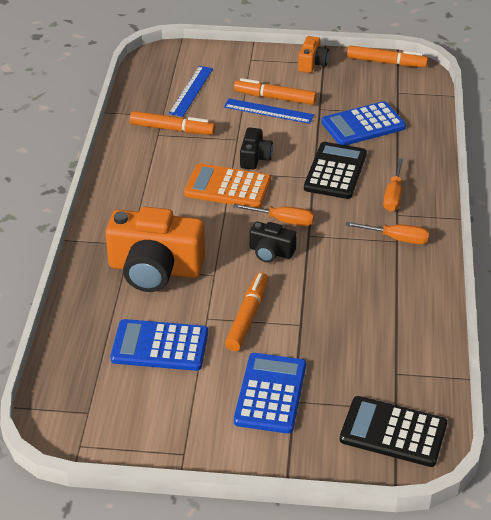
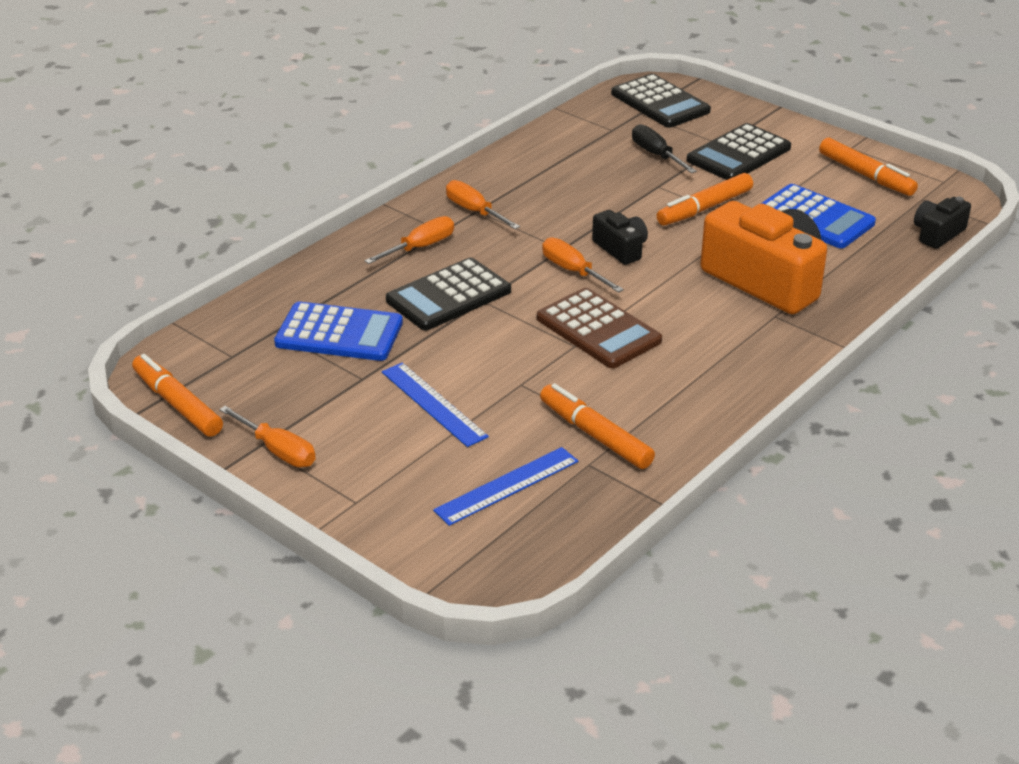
camera: 145 degrees left, 5 degrees down
orange calculator [184,163,271,208] -> brown calculator [537,288,662,368]
orange marker [234,78,317,105] -> orange marker moved to [819,138,918,196]
blue calculator [234,353,306,434] -> black calculator [687,123,791,180]
black camera [240,128,273,170] -> black camera moved to [914,197,971,249]
orange camera [298,36,329,73] -> orange screwdriver [219,406,316,467]
none -> black screwdriver [632,124,697,173]

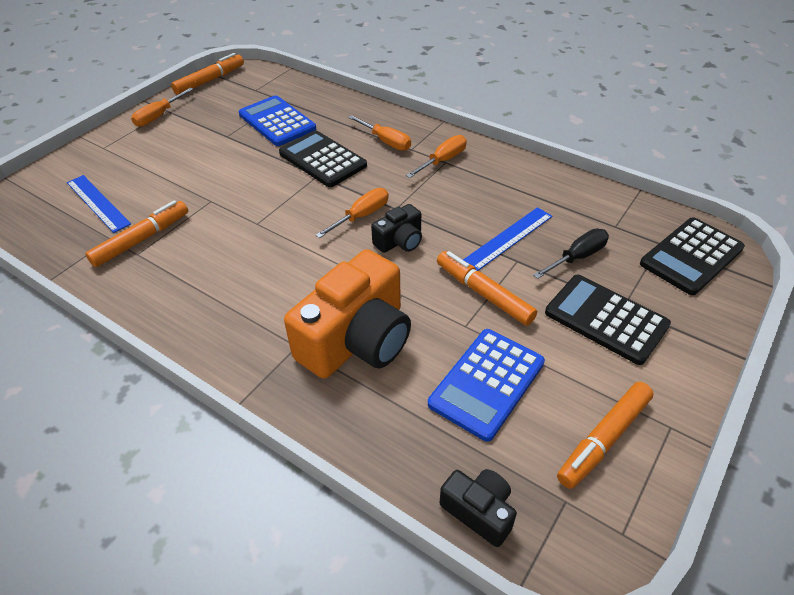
camera: 85 degrees right, 10 degrees up
blue calculator [274,302,403,361] -> blue calculator turned 135 degrees clockwise [239,95,316,146]
blue ruler [382,363,489,447] -> blue ruler moved to [463,207,552,271]
brown calculator [537,288,662,368] -> none

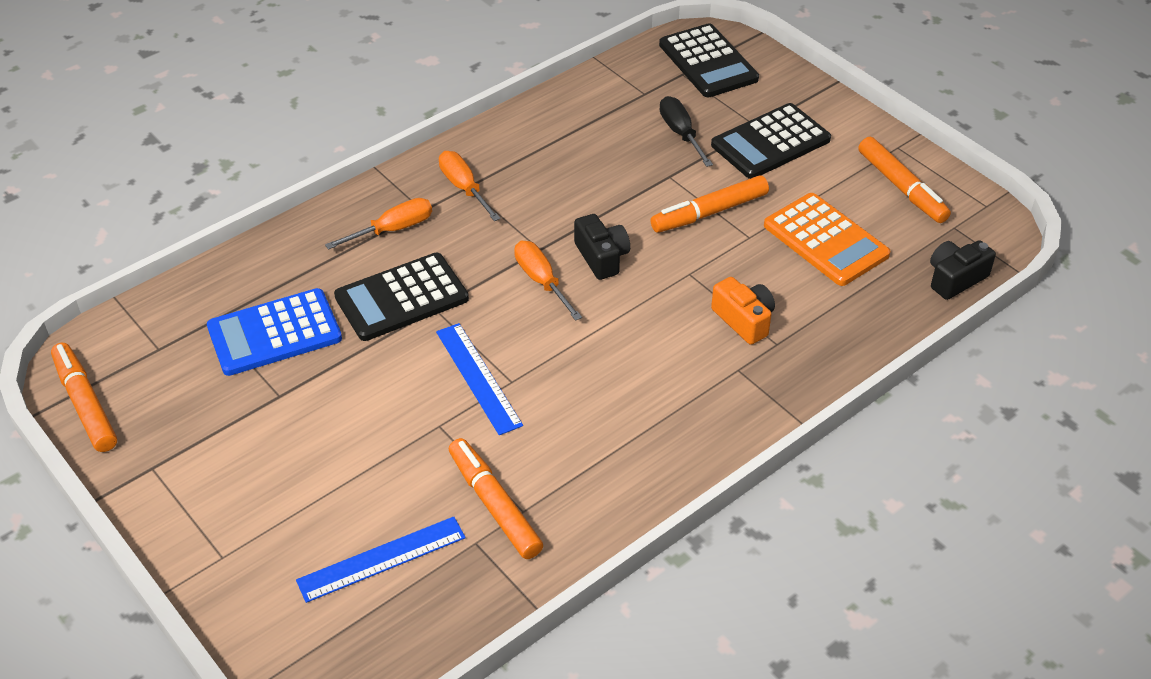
camera: 75 degrees left, 0 degrees up
orange screwdriver [131,88,193,127] -> none
orange camera [284,249,411,379] -> orange camera [711,277,775,345], size x0.49
blue calculator [428,329,545,442] -> orange calculator [764,193,890,286]
blue ruler [463,207,552,271] -> blue ruler moved to [436,323,523,435]

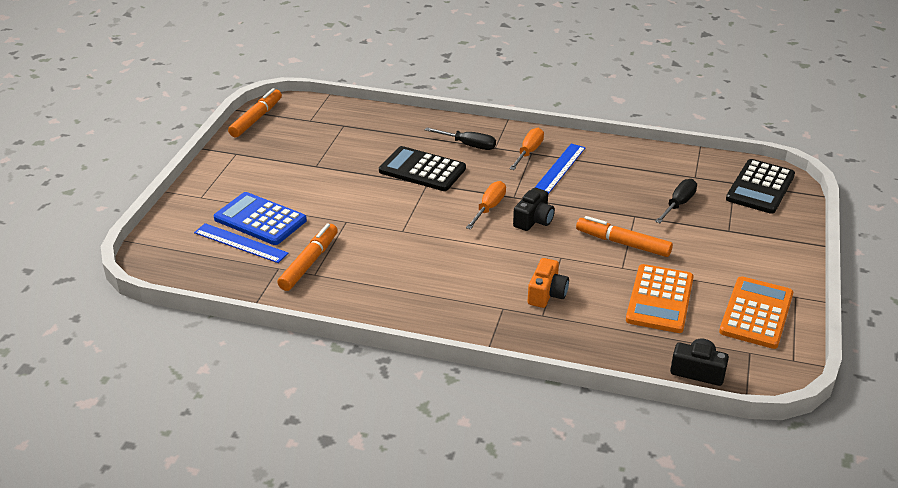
camera: 55 degrees right, 10 degrees down
blue calculator [207,288,342,376] -> blue calculator moved to [214,192,307,245]
orange screwdriver [325,198,432,250] -> black screwdriver [425,127,496,150]
blue ruler [436,323,523,435] -> blue ruler moved to [534,144,586,194]
black calculator [711,103,831,179] -> none
orange marker [858,137,951,223] -> orange calculator [719,276,793,349]

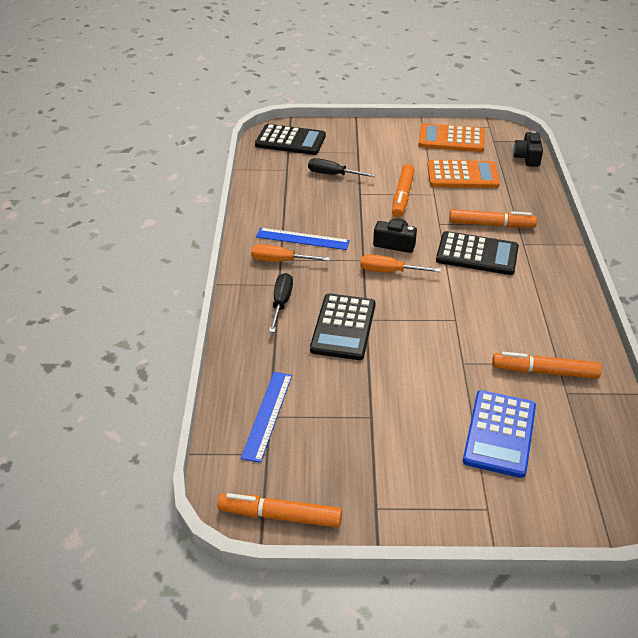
camera: 105 degrees left, 5 degrees up
blue ruler [194,223,289,263] -> blue ruler moved to [241,372,292,463]
orange camera [528,258,569,308] -> orange marker [449,209,537,228]
none -> black calculator [436,231,519,275]

